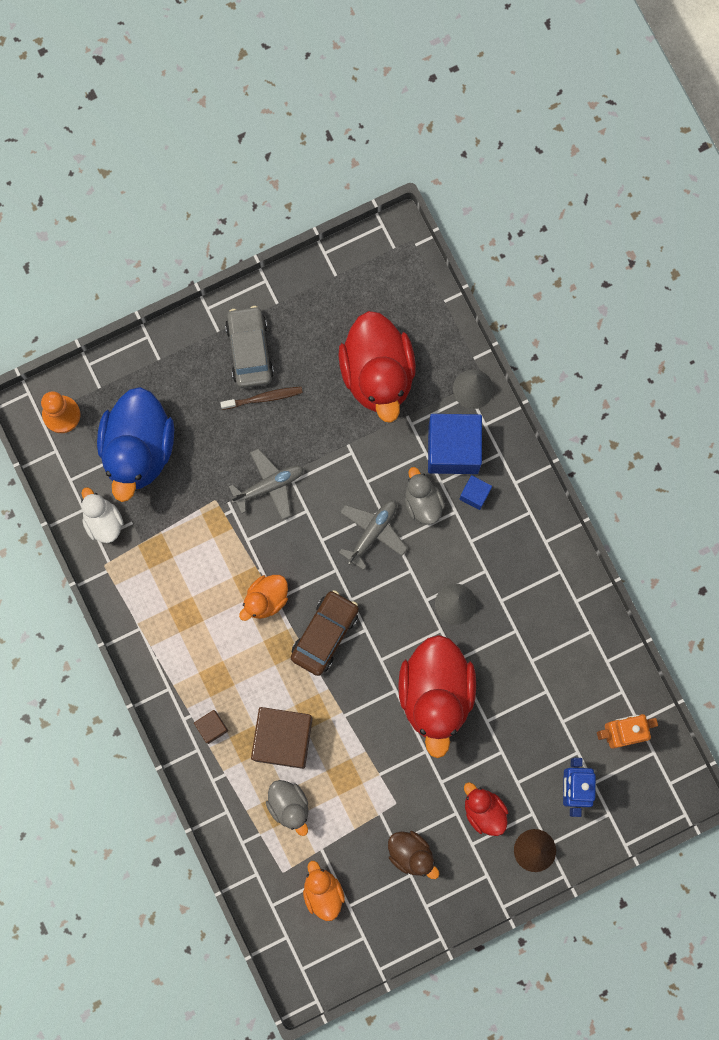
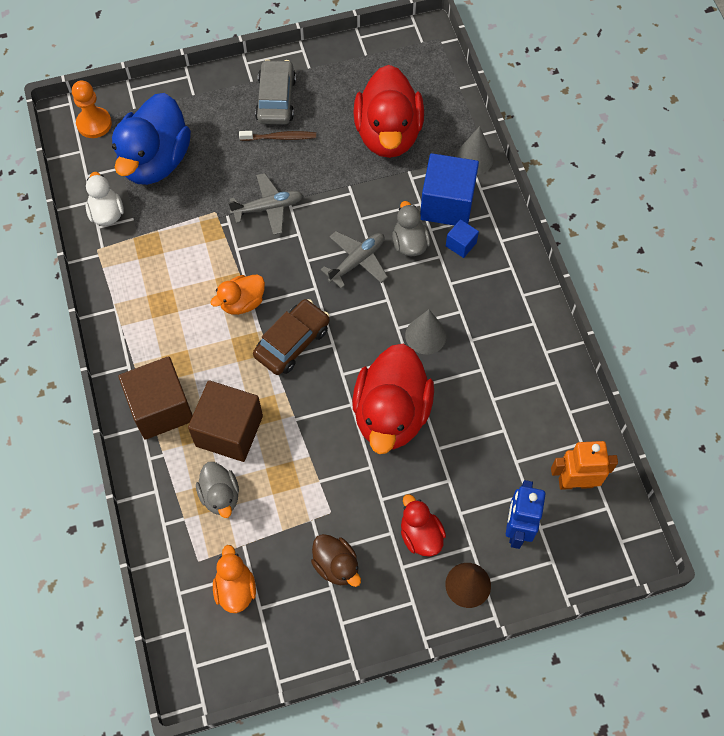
camera: 10 degrees right, 15 degrees down
brown cube [194,710,228,744] -> brown cube [118,356,193,440], size x2.15

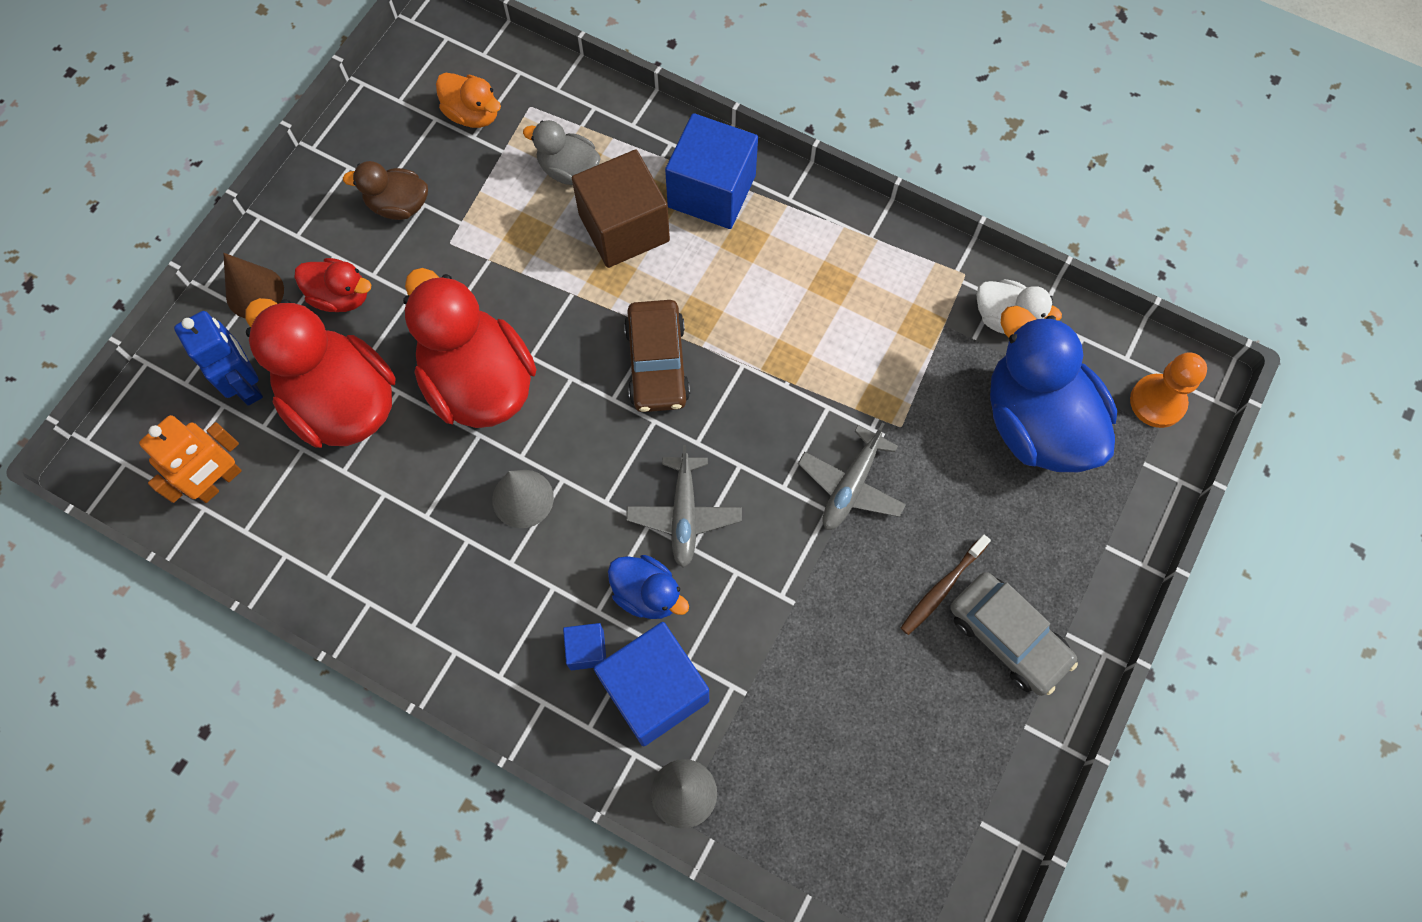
camera: 135 degrees right, 5 degrees up
brown cube [118,356,193,440] -> blue cube [665,113,758,229]
orange duck [210,275,265,315] -> none
red duck [353,65,424,158] -> red duck moved to [246,298,396,448]
grey duck [392,201,430,256] -> blue duck [608,555,689,619]

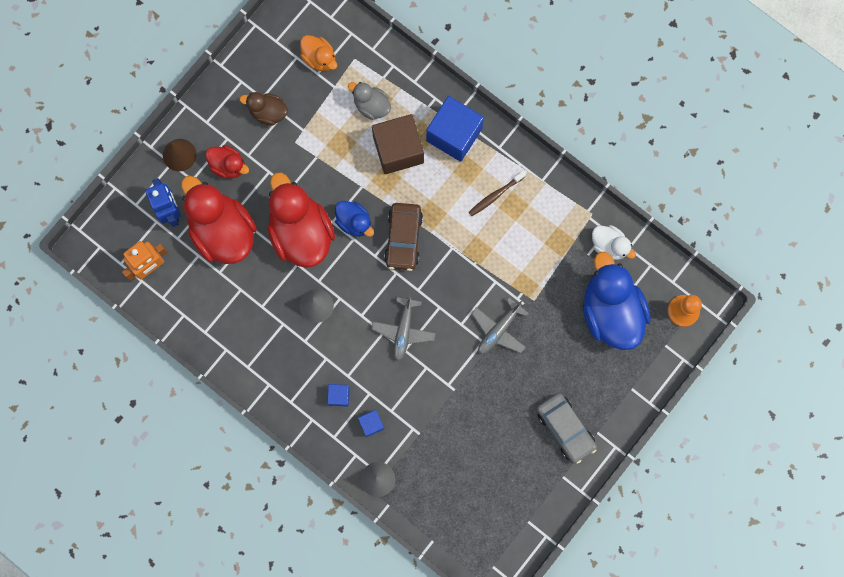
camera: 10 degrees right, 10 degrees up
blue cube [594,622,709,746] -> blue cube [358,410,385,437], size x0.47
blue duck [608,555,689,619] -> blue duck moved to [335,201,374,237]
brown toothbrush [901,534,991,635] -> brown toothbrush moved to [469,171,526,216]

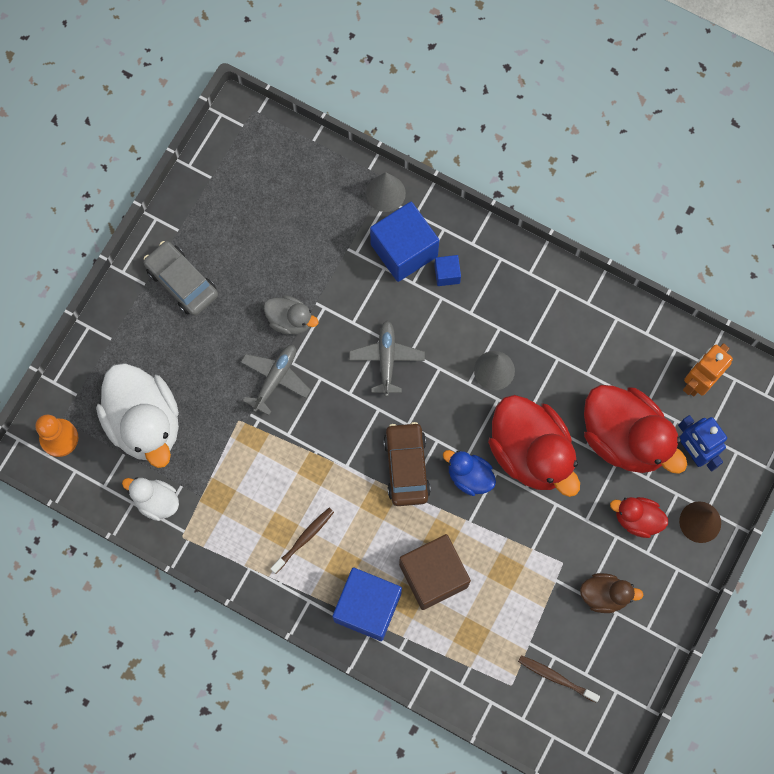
camera: 170 degrees right, 5 degrees down
orange duck [300,35,337,71] -> brown toothbrush [518,655,600,702]
grey duck [348,82,391,120] -> grey duck moved to [264,295,319,335]
blue cube [358,410,385,437] -> blue cube [370,202,439,282], size x2.15
blue duck [583,252,651,350] -> white duck [96,363,179,468]

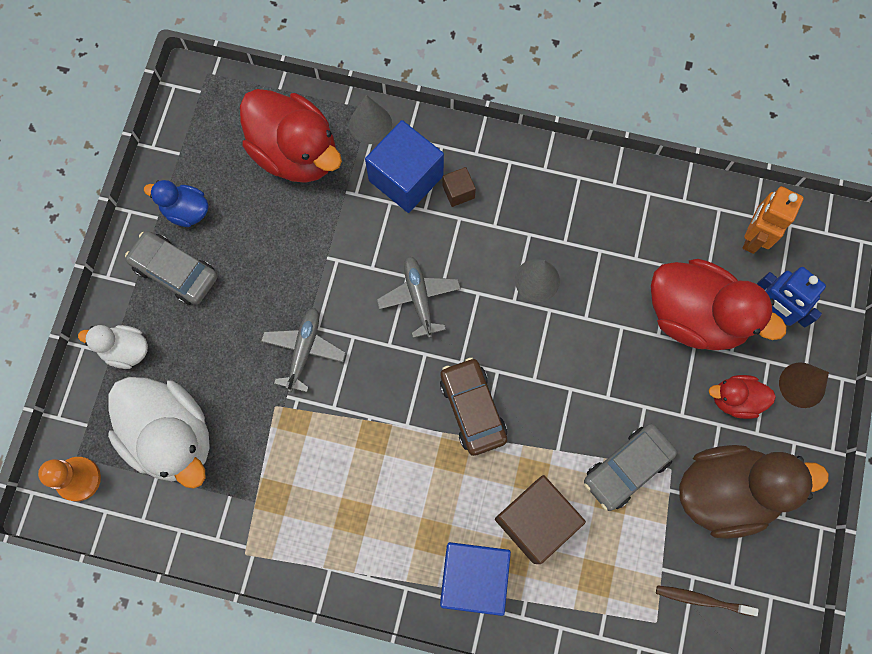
camera: 15 degrees left, 0 degrees up
white duck [122,477,179,521] -> white duck moved to [78,325,148,369]
grey duck [264,295,319,335] -> none
brown toothbrush [270,508,334,574] -> none
blue cube [434,255,461,286] -> brown cube [442,167,476,207]
blue duck [443,450,496,496] -> blue duck moved to [144,180,208,227]
red duck [488,395,580,497] -> red duck moved to [240,89,342,183]
brown duck [580,573,643,613] -> brown duck [679,445,829,539], size x1.98
none -> grey car [584,424,677,511]

